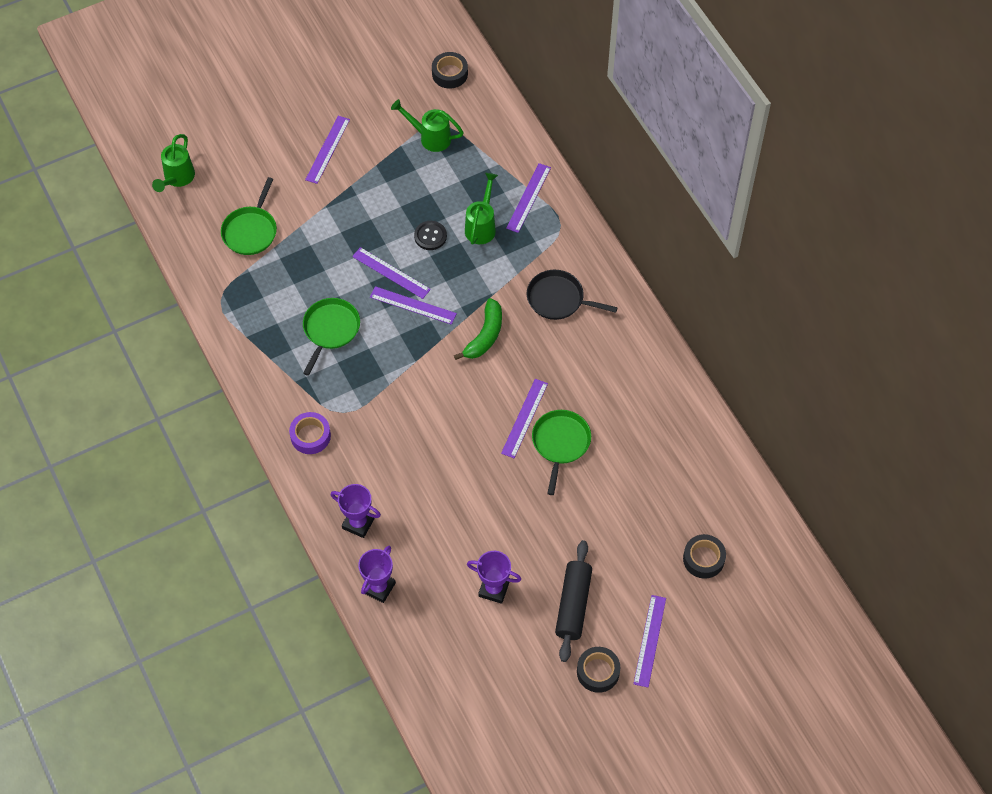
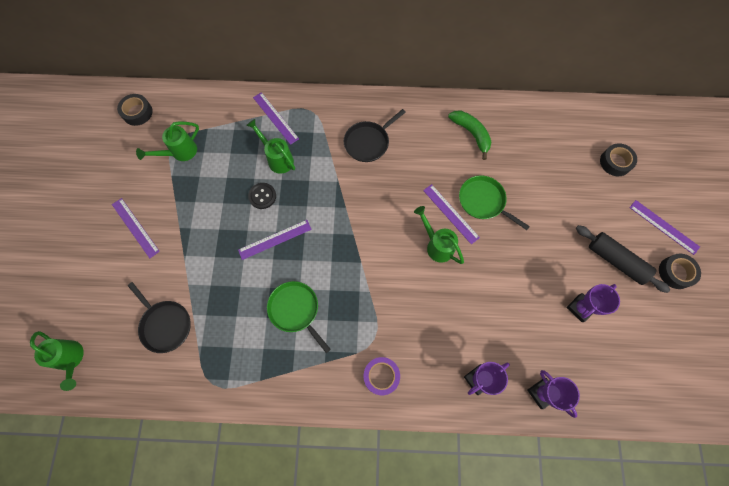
camera: 60 degrees left, 10 degrees up
green pan [221,177,277,255] -> black pan [128,282,191,353]
purple ruler [370,286,457,325] -> none
green banana [454,298,502,360] -> green banana moved to [448,111,491,160]
none -> green watering can [414,206,464,264]

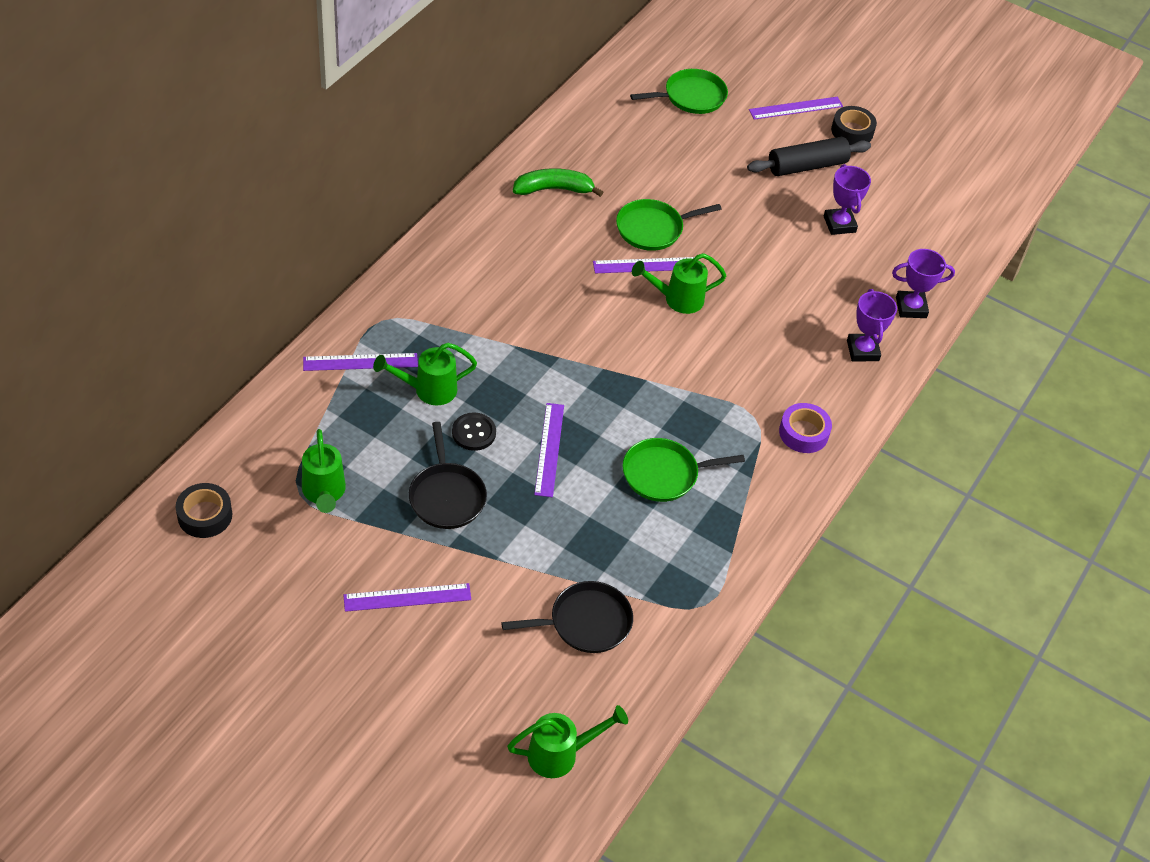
camera: 65 degrees left, 20 degrees down
black pan [344,109,406,162] -> black pan moved to [409,422,487,529]
black tape [600,143,637,176] -> green pan [630,69,728,114]

